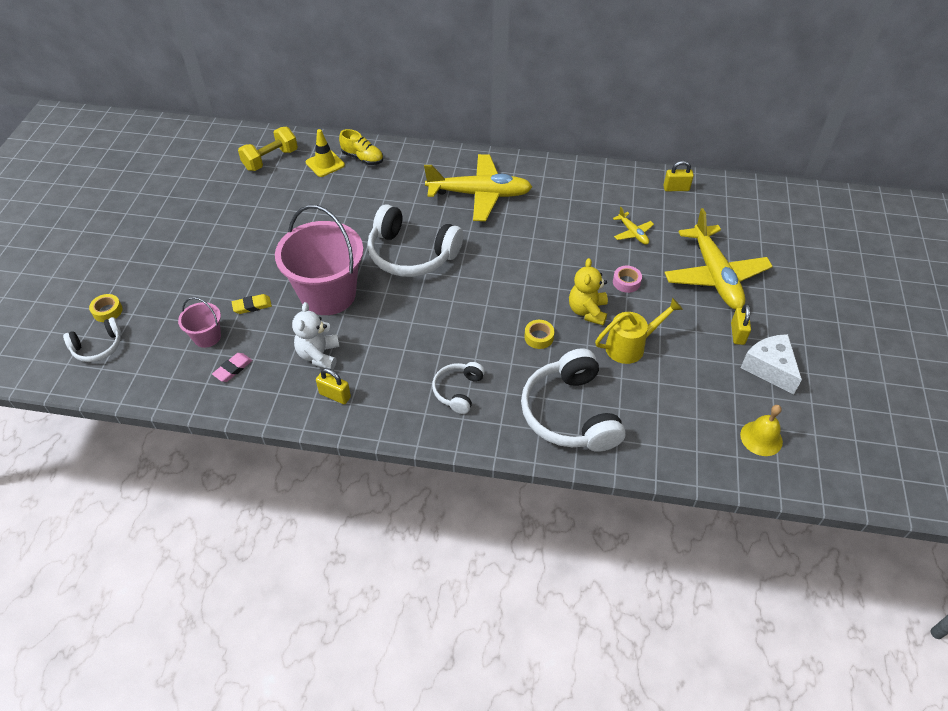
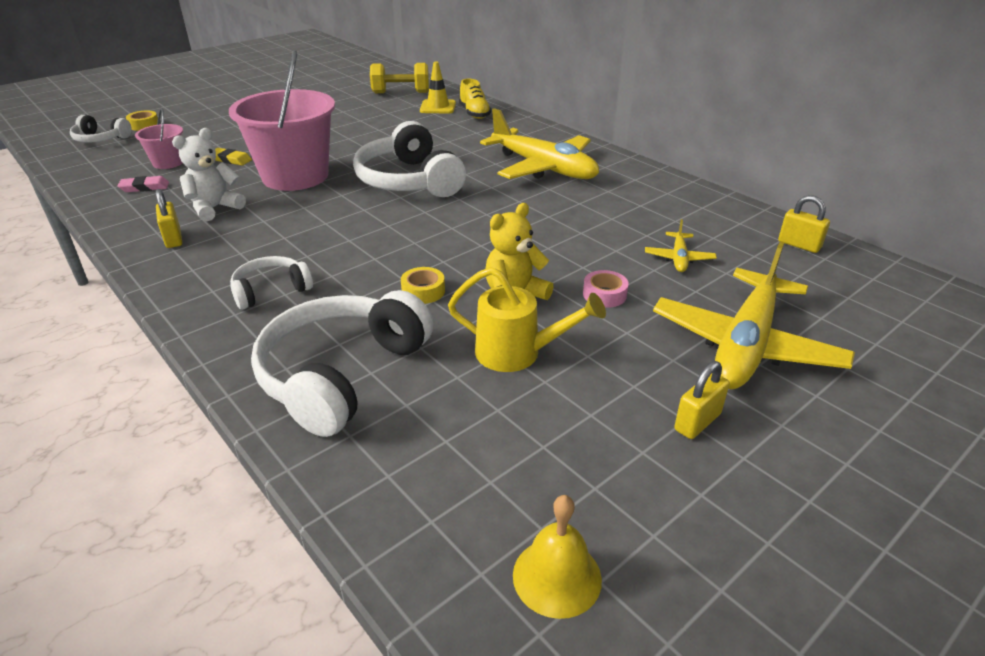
camera: 40 degrees right, 15 degrees down
white cheese [741,334,802,394] -> none

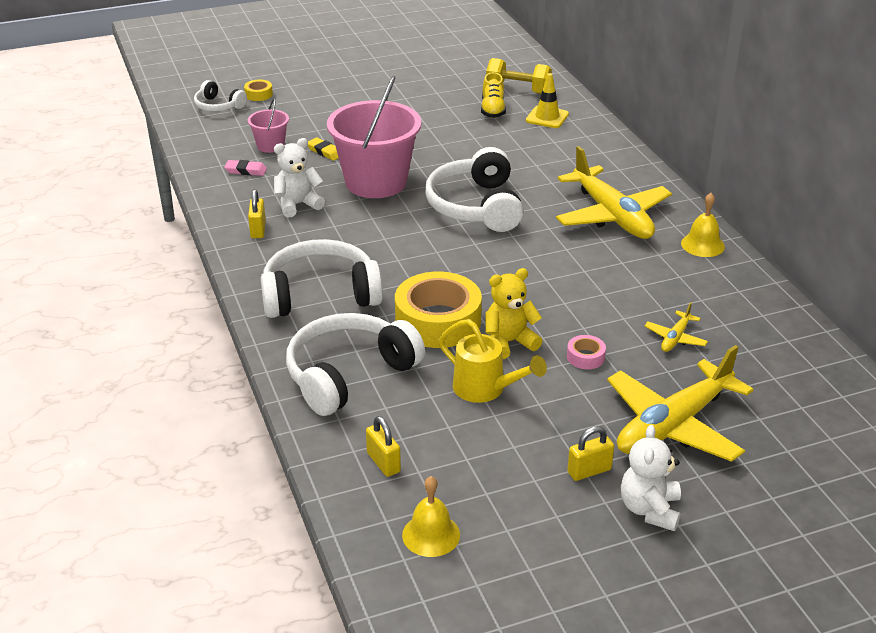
camera: 20 degrees right, 0 degrees up
white headphones [230,256,313,310] -> white headphones [261,239,383,318], size x1.90
yellow tape [401,267,445,304] -> yellow tape [395,271,482,348], size x2.35
yellow shoe [459,79,492,119] -> yellow shoe moved to [481,72,506,118]
yellow padlock [778,195,830,253] -> yellow padlock moved to [366,416,401,477]
none -> white teddy bear [621,425,681,531]
none -> yellow bell [681,193,725,257]

